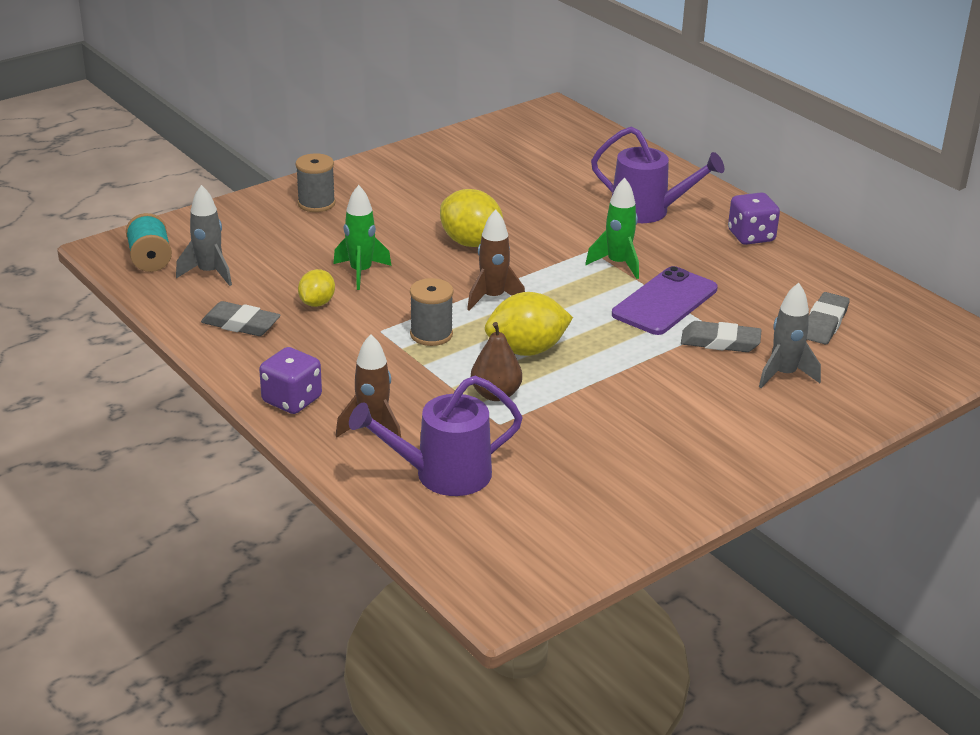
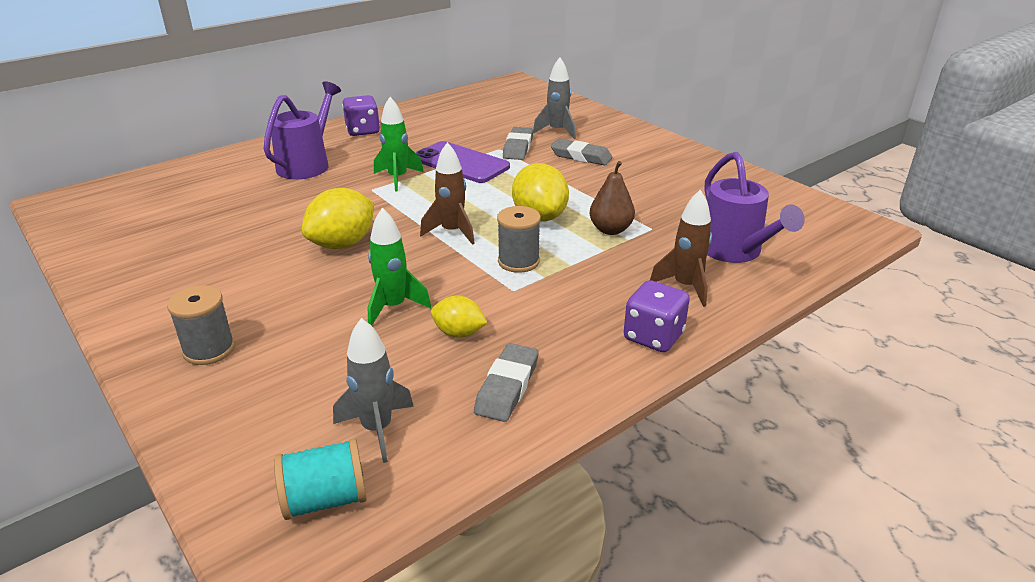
camera: 90 degrees left, 0 degrees up
grey eraser [807,292,850,344] -> grey eraser moved to [551,139,612,165]

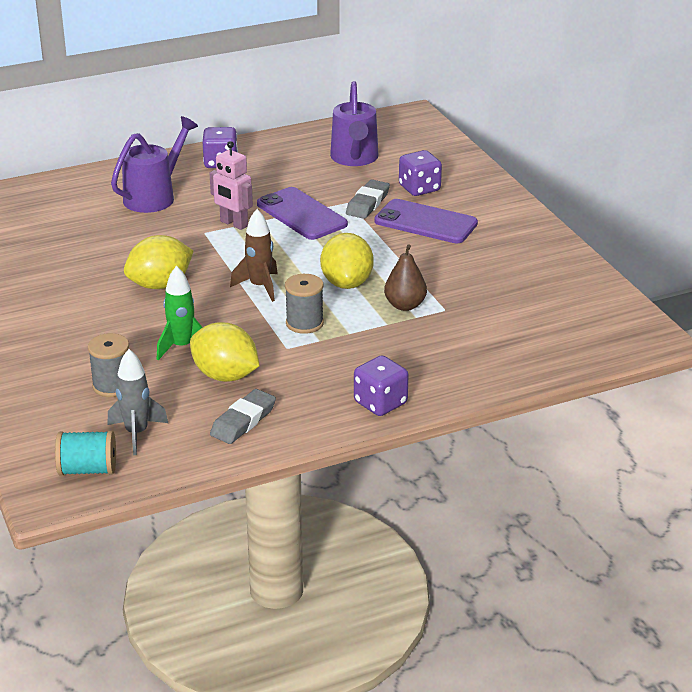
camera: 15 degrees right, 0 degrees up
grey spool [167,285,235,365] -> grey spool moved to [88,333,129,397]
green rocket [374,97,424,192] -> pink robot [210,141,253,230]
yellow lemon [431,296,487,338] -> yellow lemon [190,322,260,382], size x1.69
grey rocket [533,57,576,139] -> purple dice [399,150,442,196]
grey eraser [551,139,612,165] -> purple phone [374,199,478,244]
brown rocket [650,190,712,307] -> none
purple watering can [704,152,805,263] -> purple watering can moved to [330,81,378,166]

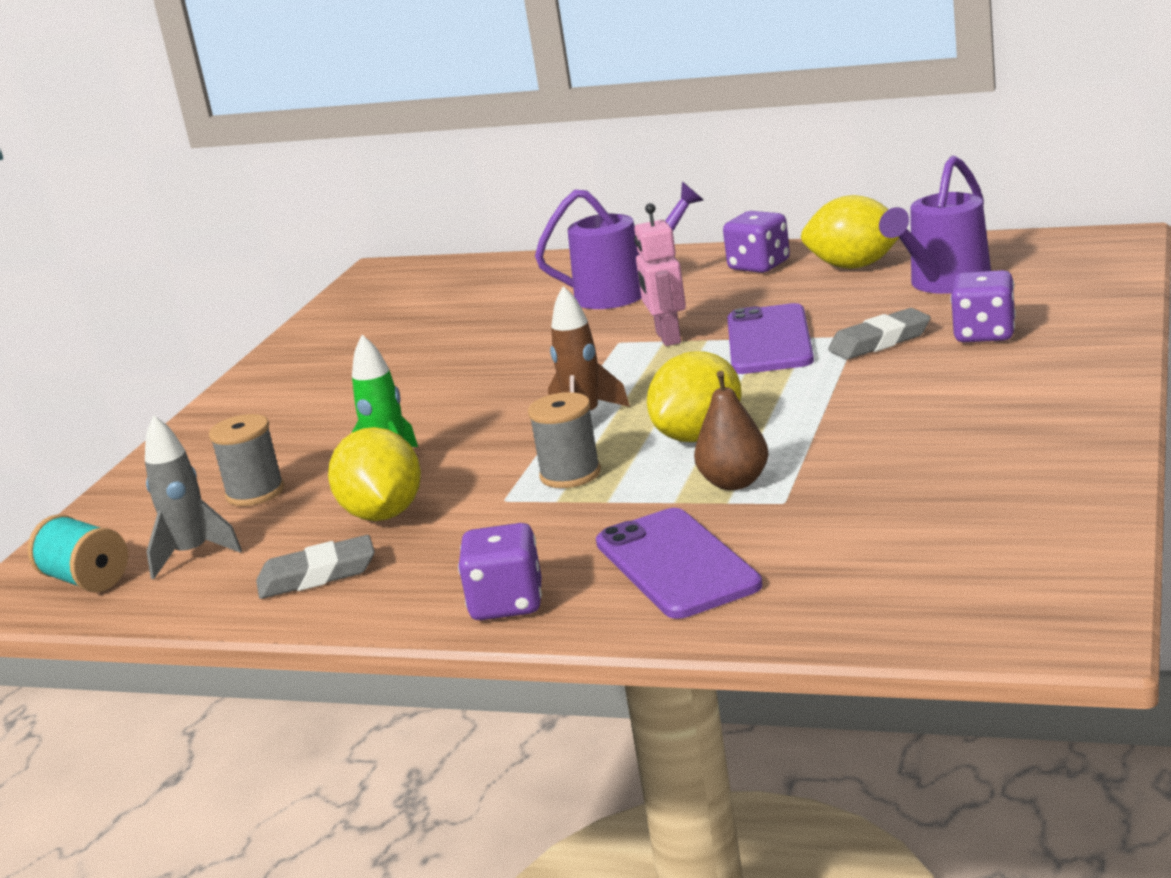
camera: 45 degrees right, 10 degrees down
yellow lemon [124,235,194,289] -> yellow lemon moved to [801,195,899,269]
purple phone [374,199,478,244] -> purple phone moved to [596,508,763,619]

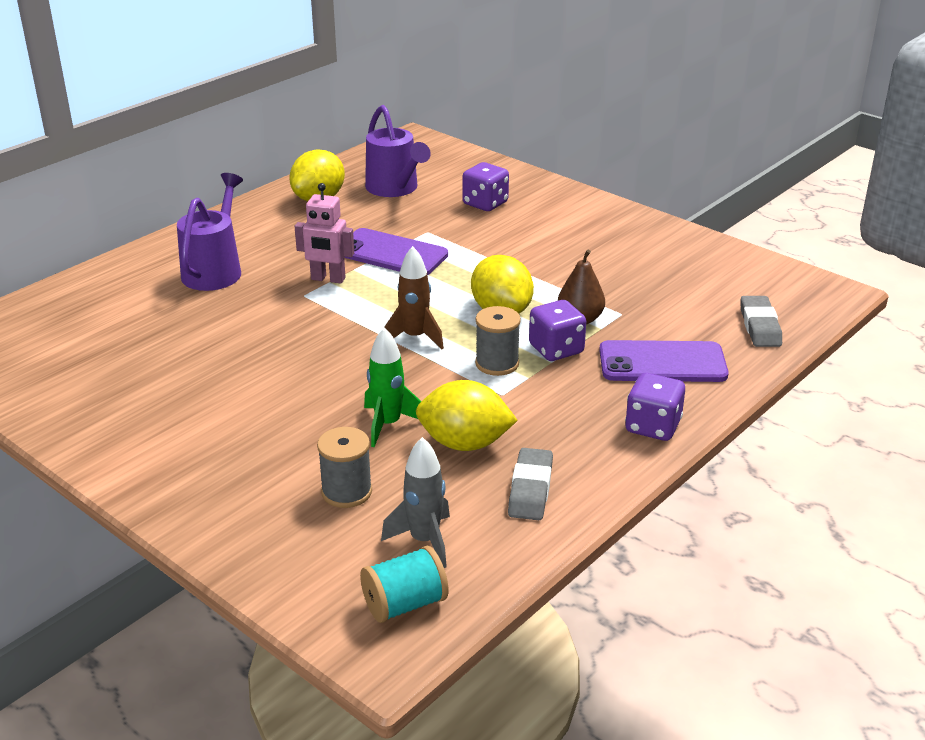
camera: 70 degrees left, 10 degrees up
purple dice [723,211,790,273] -> purple dice moved to [529,300,586,361]
grey eraser [828,308,931,360] -> grey eraser moved to [741,296,782,347]

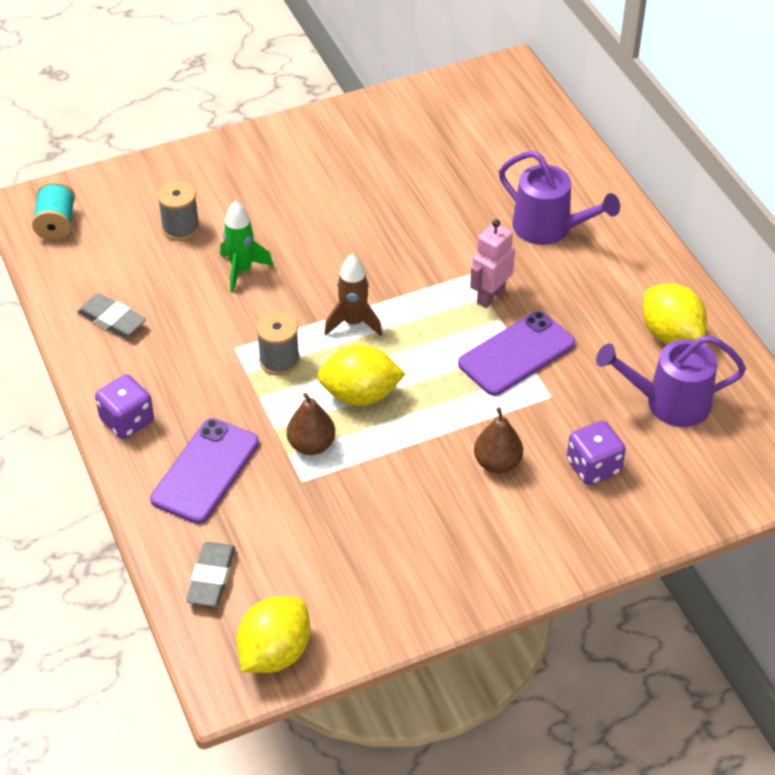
camera: 115 degrees right, 15 degrees up
grey rocket [381,437,450,568] -> none
yellow lemon [416,380,518,451] -> yellow lemon moved to [236,596,310,673]
purple dice [529,300,586,361] -> none
grey eraser [741,296,782,347] -> grey eraser turned 75 degrees clockwise [186,542,235,606]
none -> brown pear [474,407,523,473]

